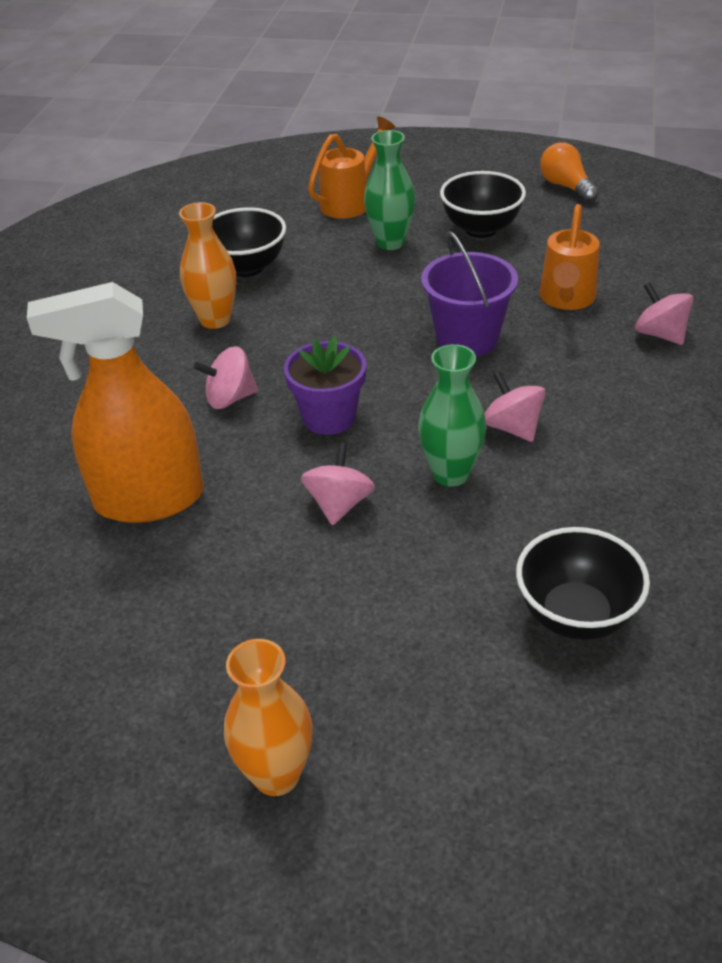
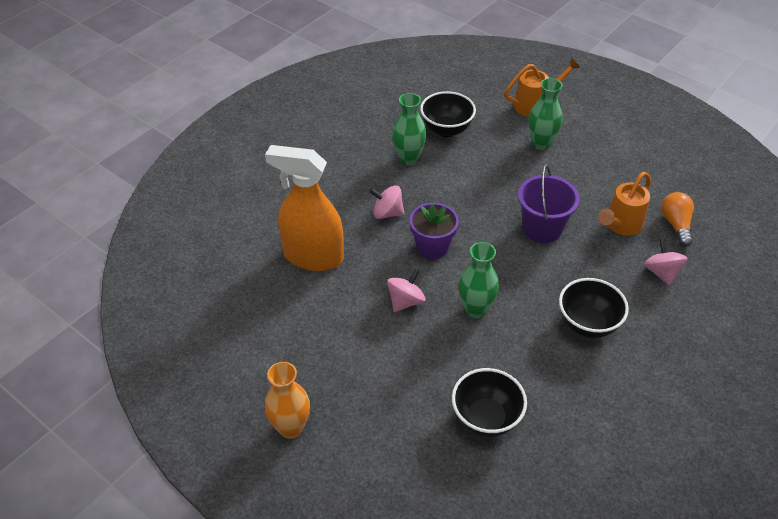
camera: 25 degrees right, 5 degrees up
orange vase [179,202,236,329] -> green vase [392,93,426,165]
black bowl [440,171,526,238] -> black bowl moved to [559,278,629,338]
pink spinning top [484,371,546,442] -> none
orange light bulb [540,142,599,202] -> orange light bulb moved to [661,192,694,247]

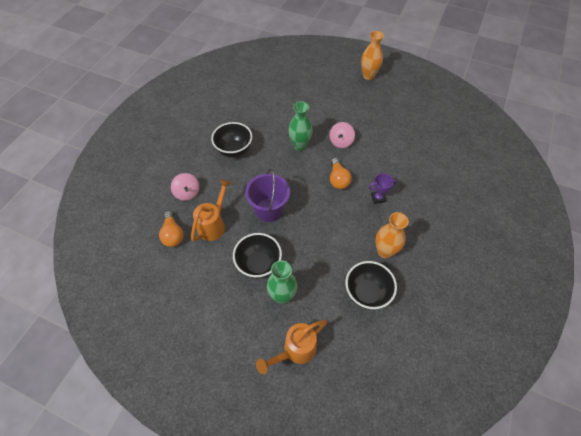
camera: 165 degrees right, 10 degrees up
orange spray bottle [265,145,344,271] -> none
pink spinning top [370,185,405,219] -> purple trophy [368,173,397,204]
green vase [392,93,426,165] -> orange vase [375,212,409,258]
purple flower pot [409,203,459,259] -> orange light bulb [330,158,352,189]
black bowl [452,368,527,437] -> black bowl moved to [233,233,282,279]

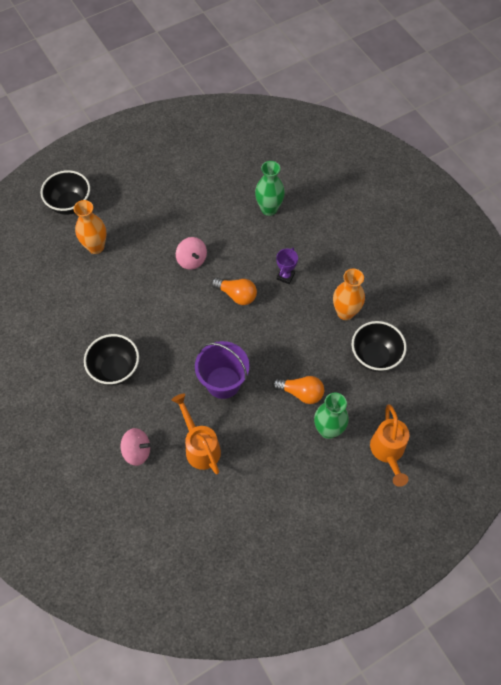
camera: 55 degrees left, 5 degrees up
orange light bulb [159,211,184,247] -> orange light bulb moved to [272,376,324,404]
black bowl [233,233,282,279] -> black bowl moved to [41,170,90,215]
green vase [288,101,313,151] -> green vase moved to [255,161,285,216]
orange vase [361,31,384,80] -> orange vase moved to [74,200,106,254]

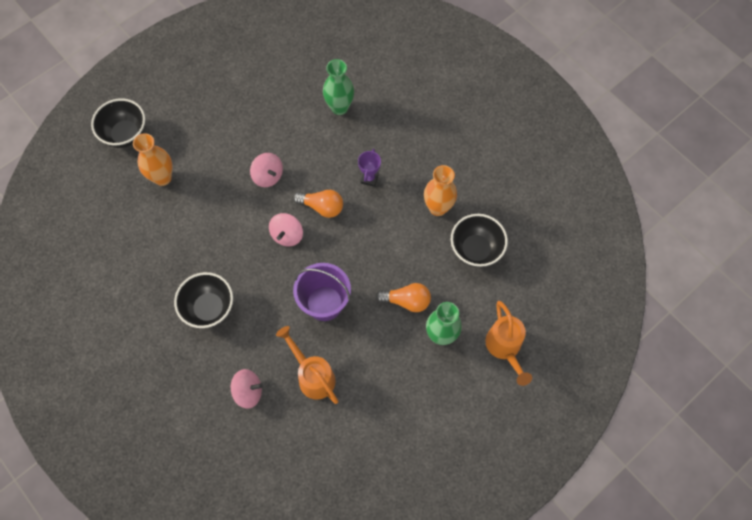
camera: 10 degrees left, 5 degrees up
none -> pink spinning top [269,213,303,246]

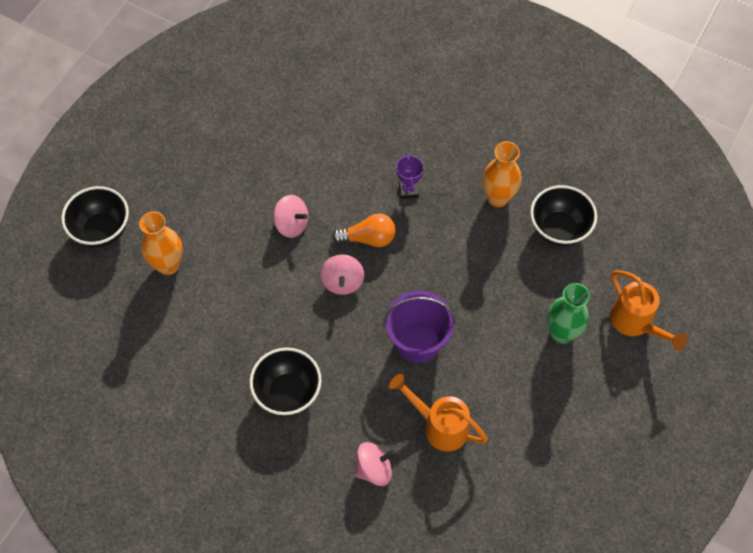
camera: 20 degrees left, 5 degrees down
green vase [323,59,354,115] -> none
orange light bulb [376,283,431,312] -> none

